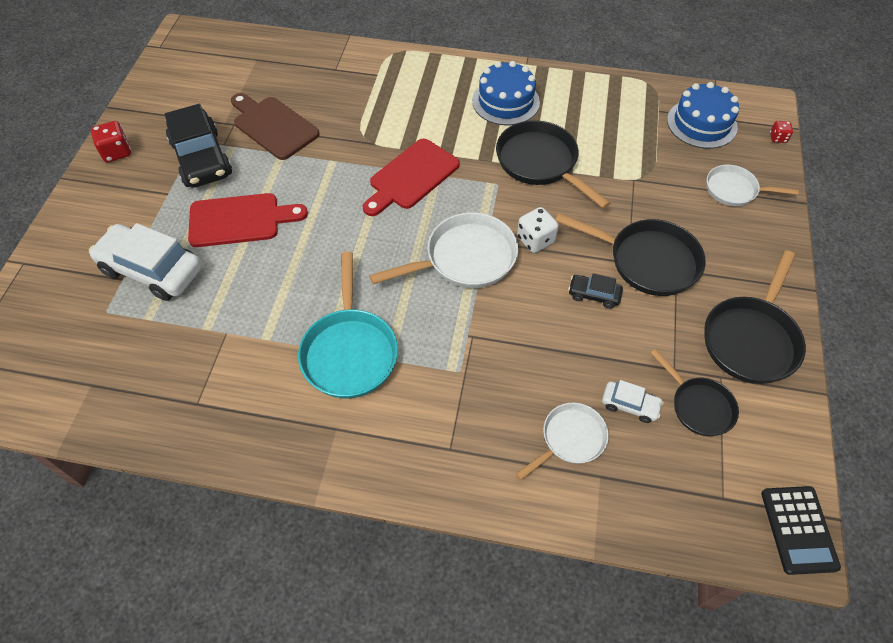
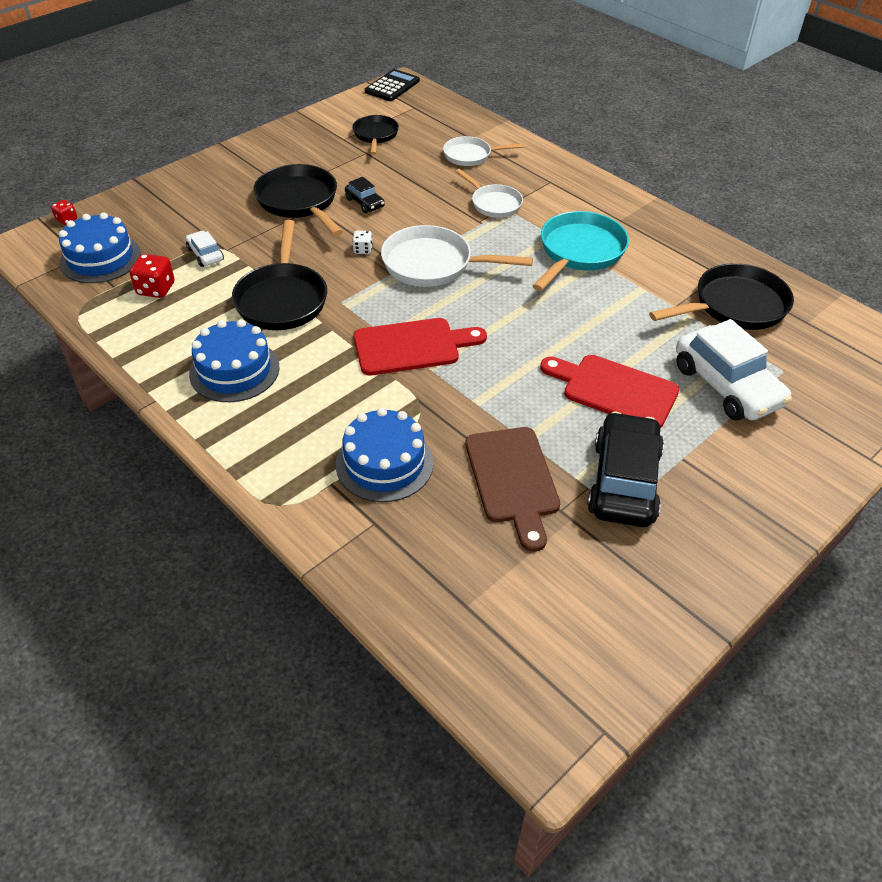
camera: 145 degrees left, 10 degrees down
red dice [91,121,131,162] -> red dice moved to [130,254,174,298]
white dice [517,207,559,253] -> white dice [352,231,373,254], size x0.59
white car [602,380,664,423] -> white car moved to [186,231,224,267]
black pan [704,250,806,384] -> black pan moved to [649,263,794,330]
white pan [707,165,799,206] -> white pan moved to [455,169,523,218]
none -> blue cake [336,407,433,502]

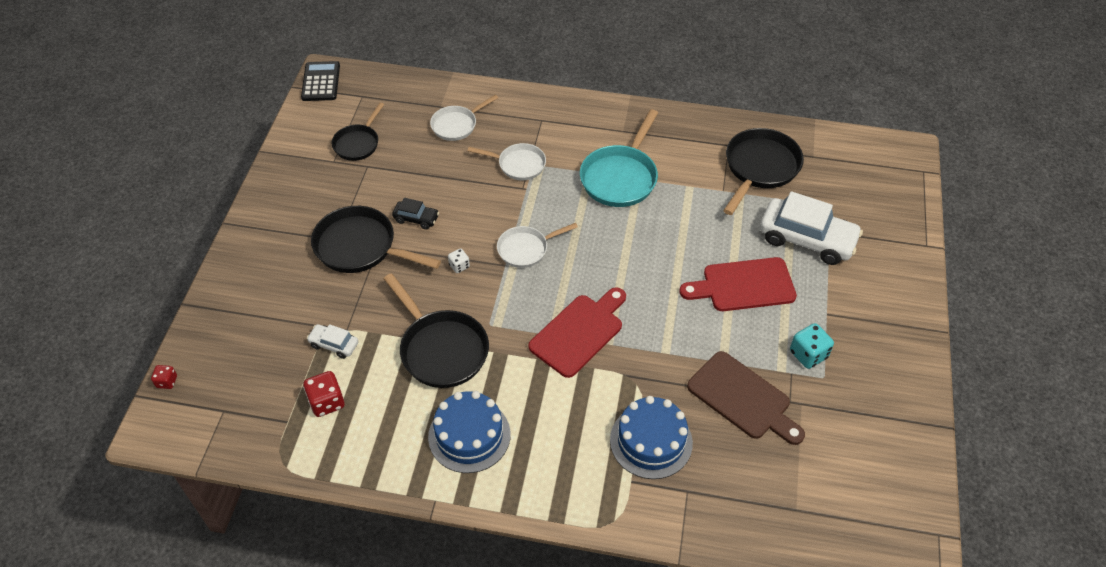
camera: 35 degrees left, 5 degrees up
blue cake [59,212,141,283] -> none
black pan [352,115,399,155] -> black pan turned 120 degrees counterclockwise [332,103,384,161]
white pan [381,225,533,287] -> white pan [497,223,578,268], size x0.62
turquoise pan [533,211,629,291] -> turquoise pan turned 150 degrees counterclockwise [580,109,658,207]
black car [587,412,664,527] -> turquoise dice [790,323,834,369]

